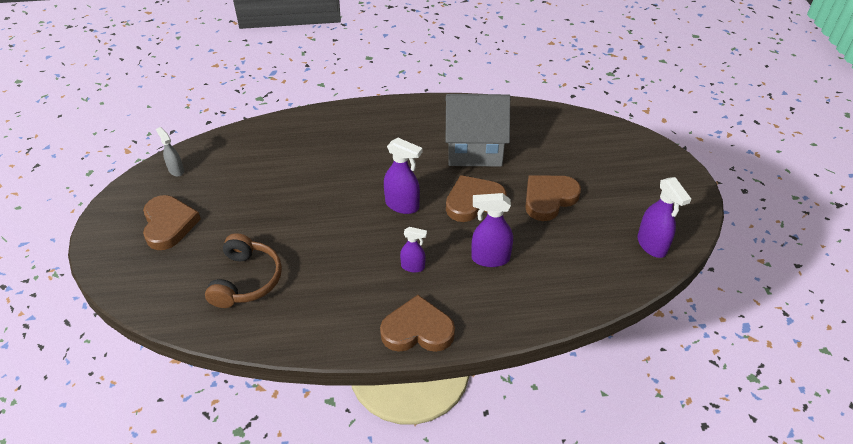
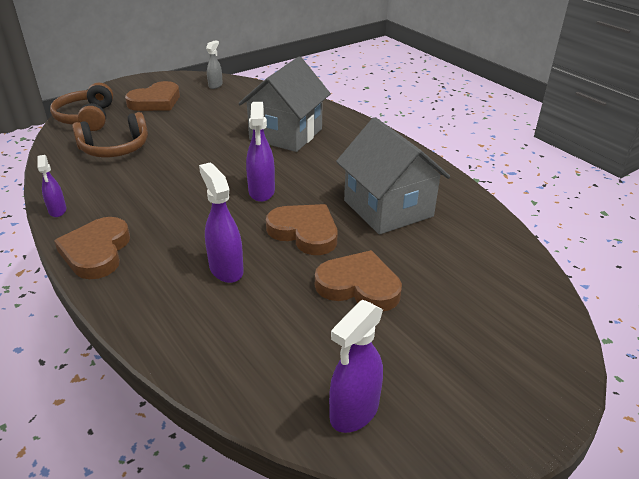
camera: 60 degrees right, 10 degrees down
brown heart [380,295,455,352] -> brown heart turned 150 degrees counterclockwise [54,217,130,279]
purple spray bottle [400,227,427,273] -> purple spray bottle moved to [37,155,66,217]
none -> brown headphones [50,83,113,131]
none -> grey house [238,57,331,152]

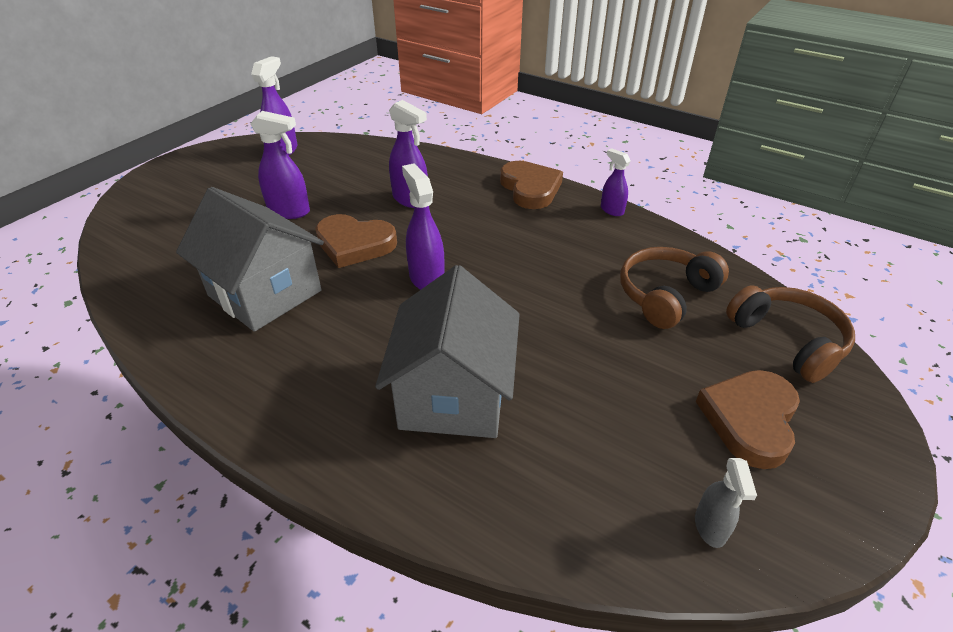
camera: 160 degrees right, 5 degrees up
brown heart [315,250,402,311] -> purple spray bottle [251,111,310,219]

